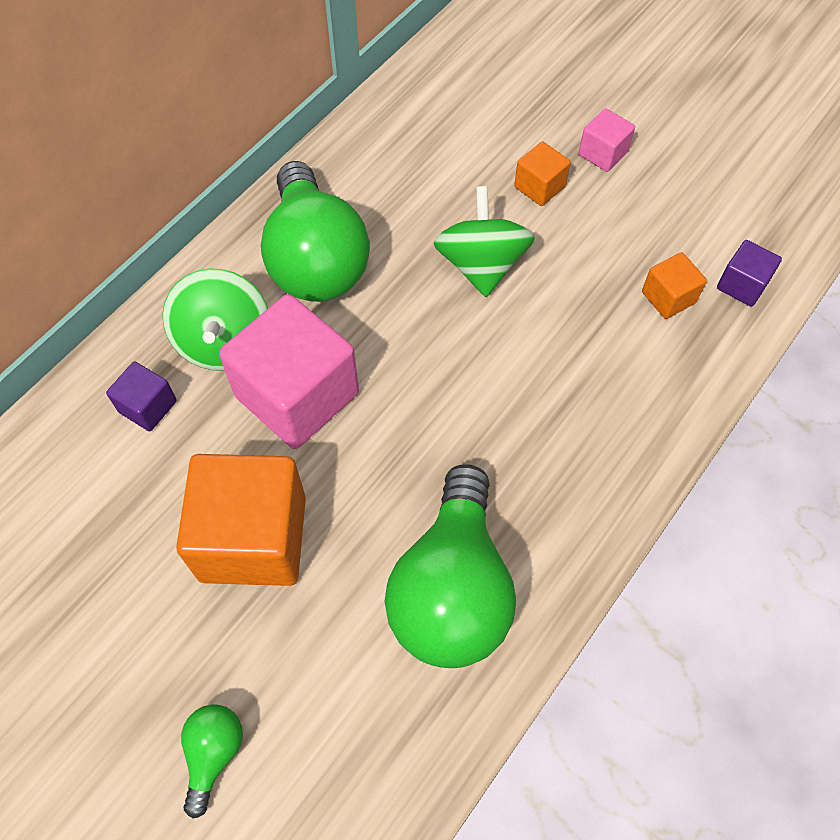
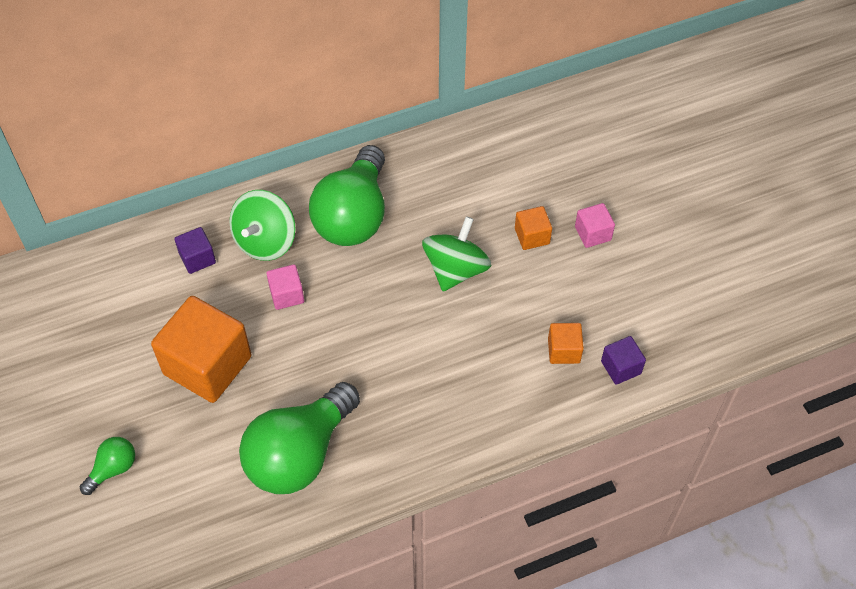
camera: 30 degrees right, 5 degrees down
pink cube [219,294,359,449] -> pink cube [266,264,304,310], size x0.47

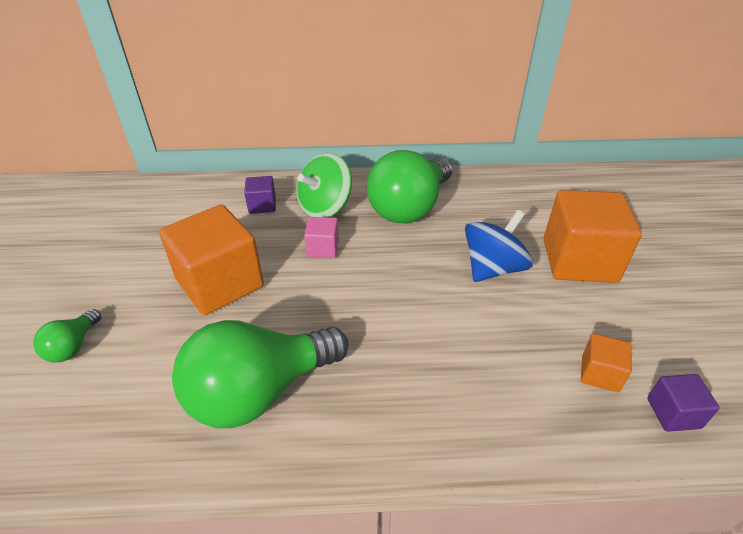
camera: 20 degrees right, 15 degrees down
green light bulb [80,437,135,495] -> green light bulb turned 135 degrees clockwise [33,309,101,362]
green spinning top [422,216,492,292] -> blue spinning top [465,210,533,282]
orange cube [515,206,552,250] -> orange cube [544,190,642,283], size x2.13
pink cube [575,203,615,248] -> none

